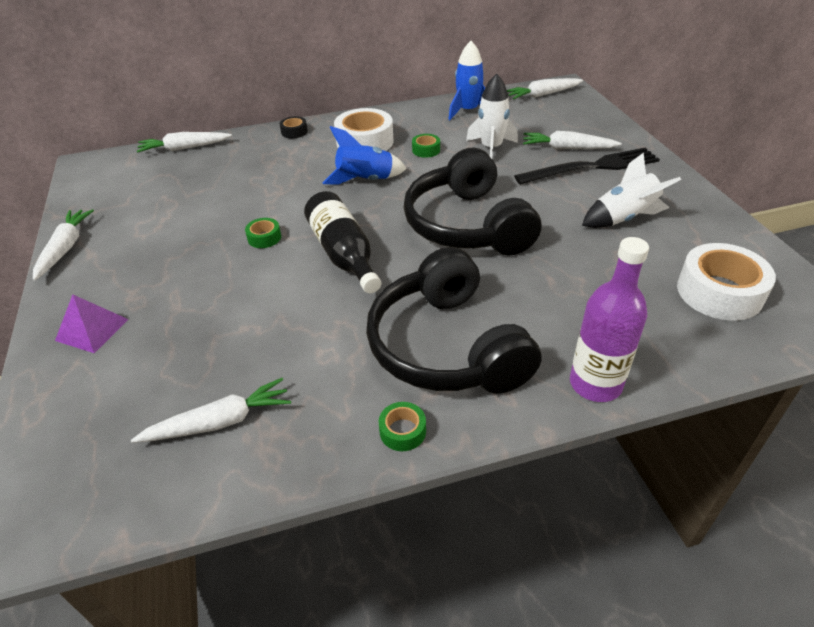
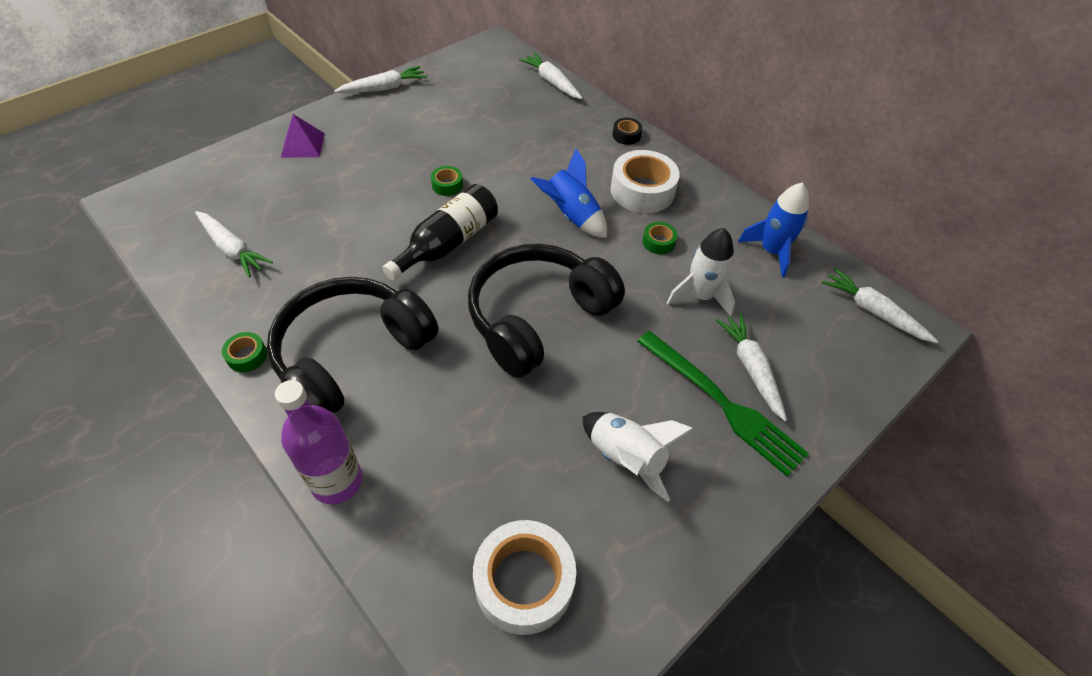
camera: 60 degrees right, 10 degrees up
black fork [514,148,660,185] -> green fork [637,331,809,477]

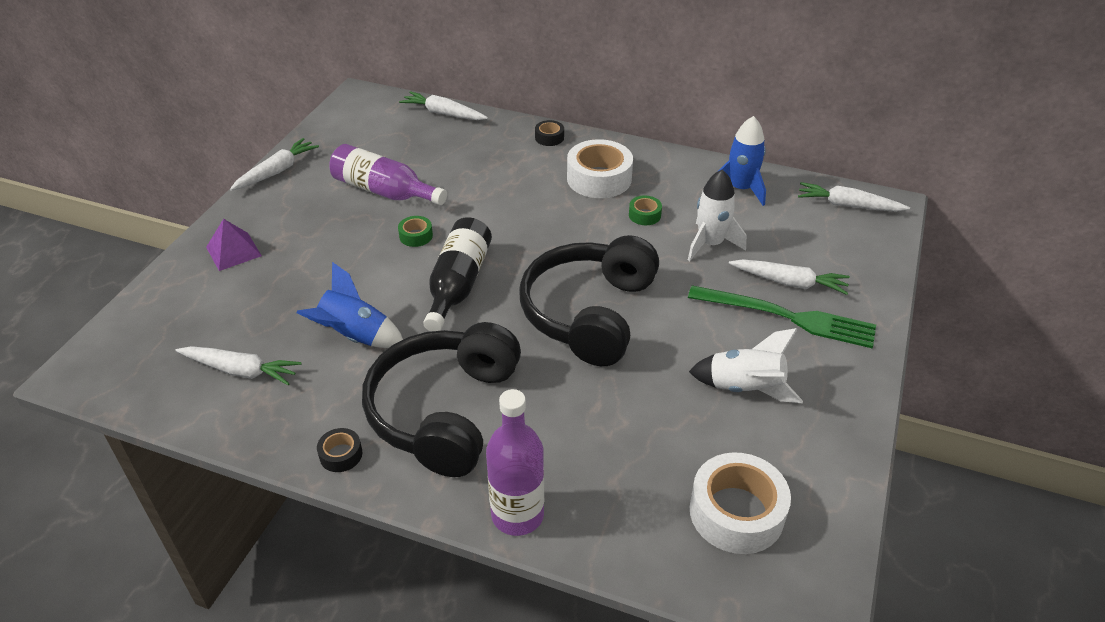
camera: 25 degrees left, 10 degrees down
green tape [222,332,267,372] -> black tape [317,428,362,472]
blue rocket [531,148,607,238] -> blue rocket moved to [297,262,403,348]
white carrot [716,313,787,421] -> white carrot turned 150 degrees clockwise [729,259,850,295]
none -> purple bottle [329,144,447,205]

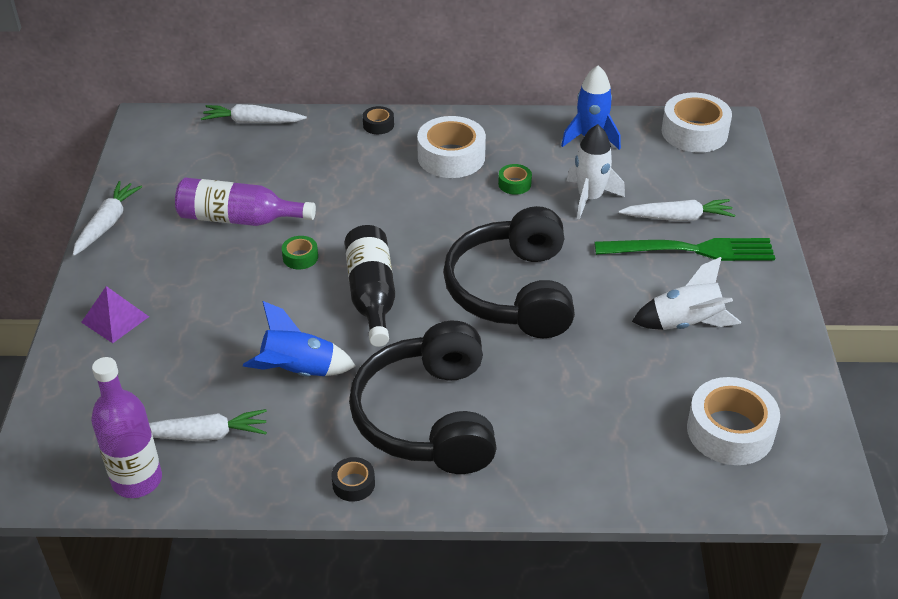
camera: 20 degrees left, 0 degrees up
purple bottle [486,389,544,536] -> purple bottle moved to [91,357,162,498]
white carrot [798,182,910,212] -> white tape [662,93,732,153]

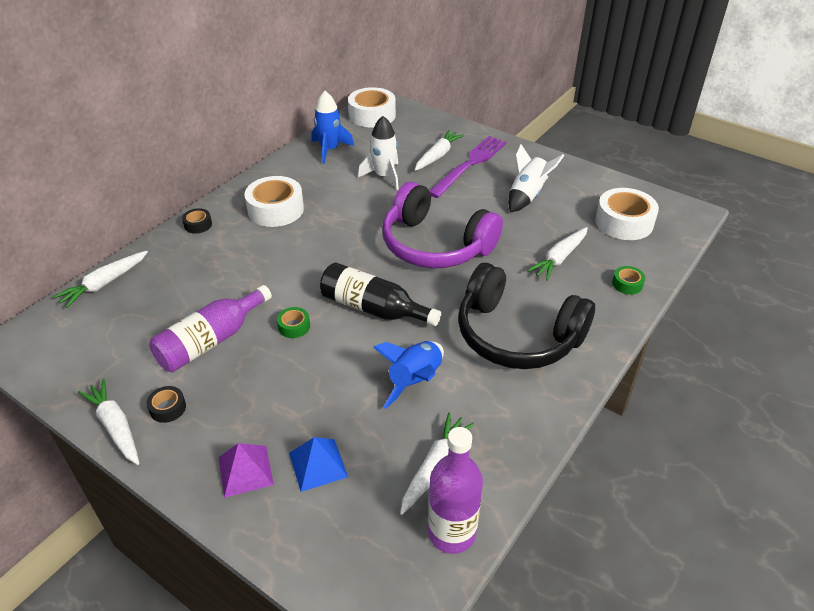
camera: 55 degrees left, 0 degrees up
black tape [331,457,375,502] -> black tape moved to [146,386,186,423]
black headphones [443,206,575,338] -> purple headphones [382,182,503,268]
green tape [498,164,532,195] -> green tape moved to [612,266,645,295]
green fork [594,238,775,261] -> purple fork [429,136,507,198]
none -> blue pyramid [289,437,348,492]
none -> white carrot [527,227,588,281]

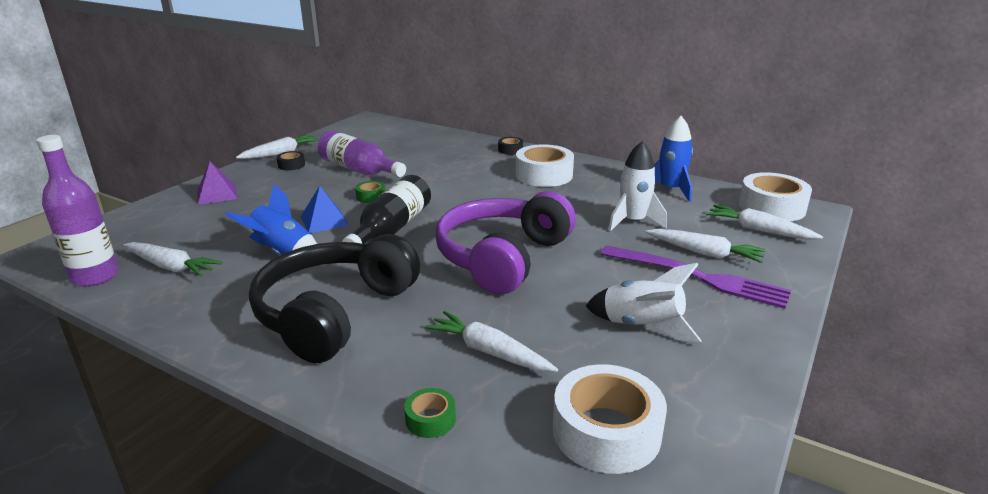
camera: 85 degrees right, 15 degrees down
white carrot [53,251,148,308] -> white carrot moved to [706,205,823,240]
blue pyramid [289,437,348,492] -> blue pyramid moved to [301,186,349,233]

